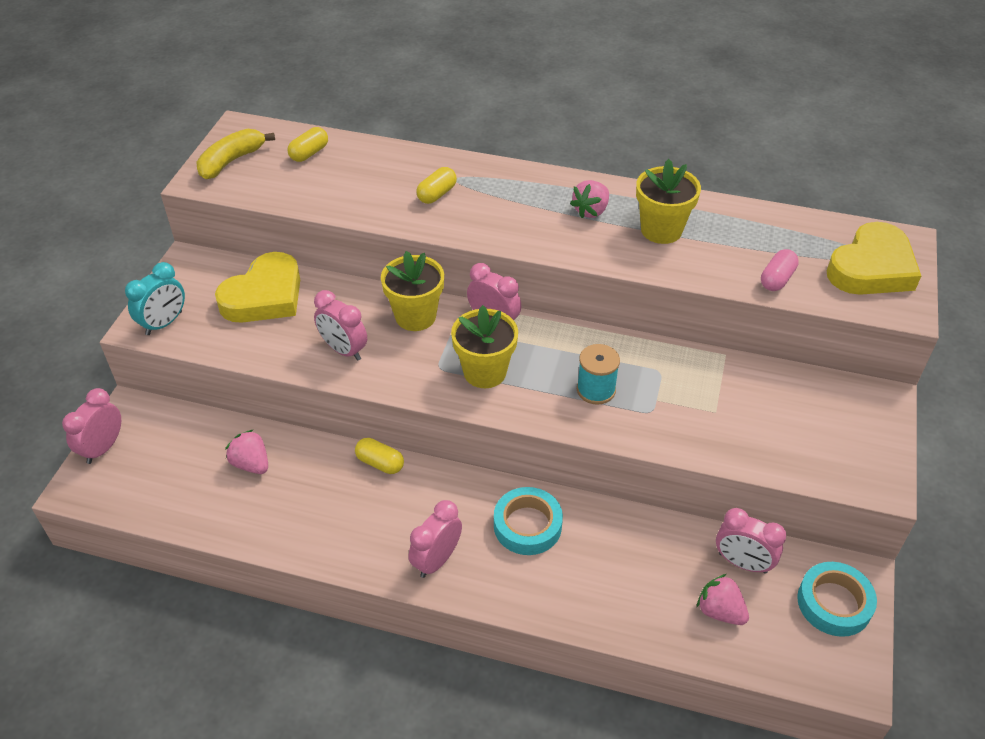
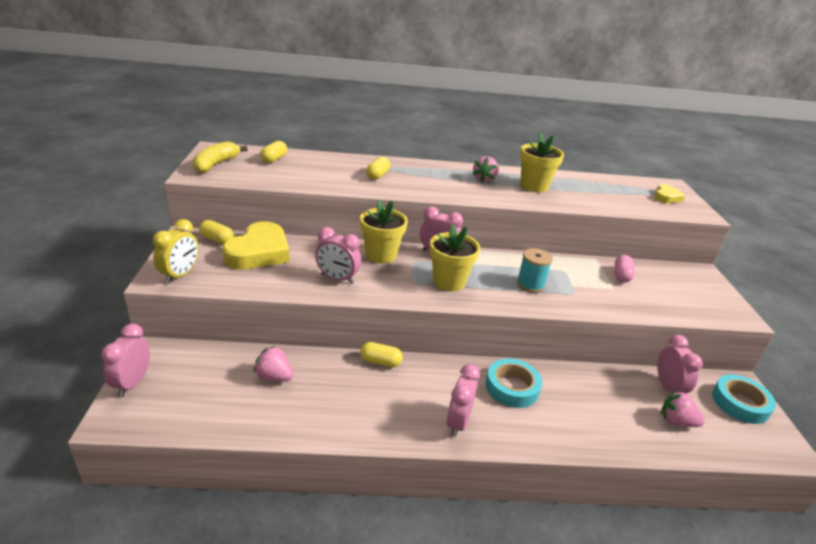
camera: 20 degrees left, 15 degrees down
turquoise clock [125,262,185,335] -> yellow clock [153,219,198,283]
pink clock [716,508,786,574] -> pink clock turned 105 degrees counterclockwise [658,335,703,393]
pink capsule [761,249,799,291] -> pink capsule moved to [615,255,635,283]
yellow heart [827,222,921,295] -> yellow heart [654,184,686,203], size x0.52
none -> yellow capsule [199,220,234,244]

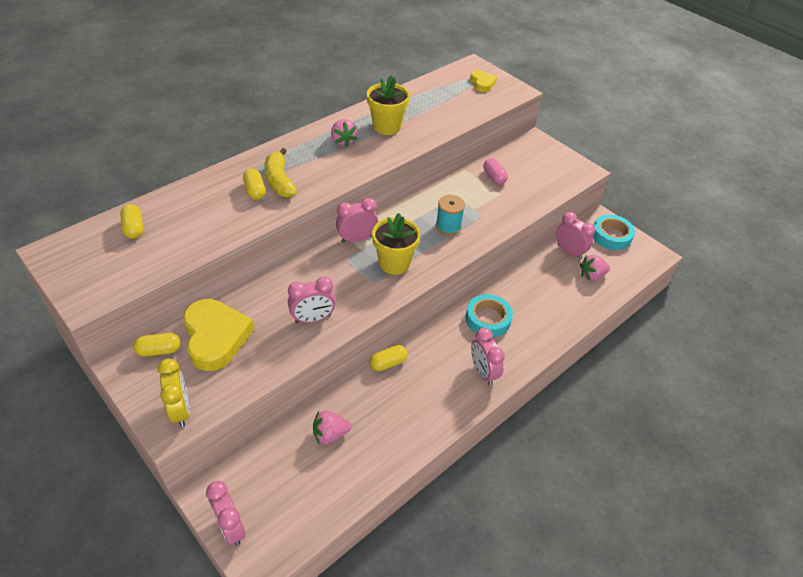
camera: 40 degrees left, 15 degrees up
yellow banana [193,141,248,173] -> yellow banana moved to [265,148,297,198]
yellow flower pot [360,200,408,264] -> none

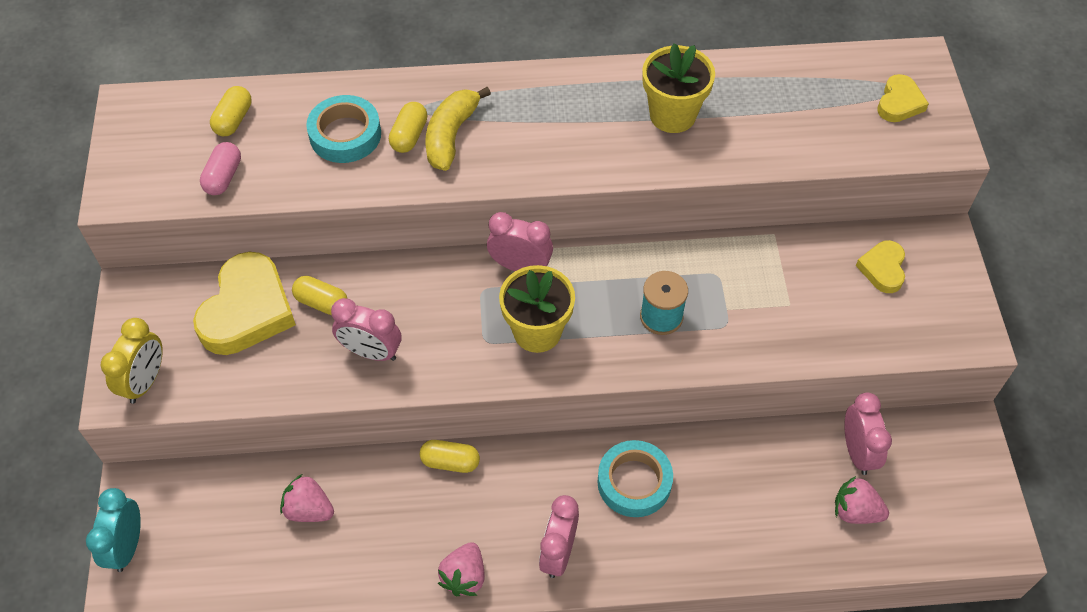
camera: 40 degrees right, 10 degrees up
yellow capsule [133,333,180,357] -> yellow capsule moved to [292,276,348,315]
pink clock [206,481,245,546] -> turquoise clock [86,488,141,572]
pink strawberry [331,119,357,147] -> pink strawberry moved to [438,542,485,596]
pink capsule [484,158,508,184] -> pink capsule moved to [200,142,241,195]
turquoise tape [593,215,635,250] -> turquoise tape moved to [306,95,381,163]
none -> yellow heart [856,240,905,293]

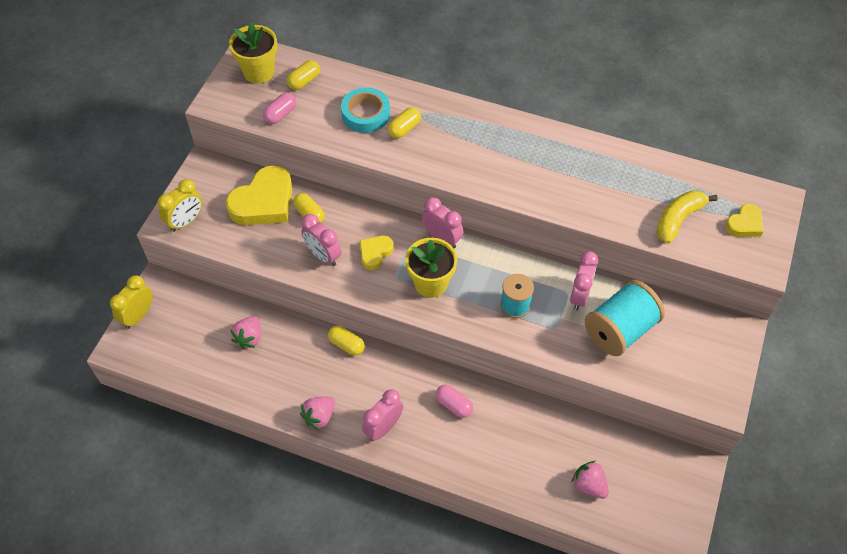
camera: 25 degrees right, 0 degrees up
turquoise clock [86,488,141,572] -> yellow clock [110,275,153,329]
pink strawberry [280,474,334,522] -> pink strawberry turned 120 degrees counterclockwise [231,316,261,349]
yellow banana [425,87,491,171] -> yellow banana moved to [656,190,718,244]
turquoise tape [597,440,673,517] -> pink capsule [436,385,473,418]
yellow flower pot [642,44,715,133] -> yellow flower pot moved to [229,22,277,83]
pink clock [844,393,892,475] -> pink clock moved to [570,251,598,310]
yellow heart [856,240,905,293] -> yellow heart moved to [360,236,393,270]
none -> turquoise spool [585,280,665,356]

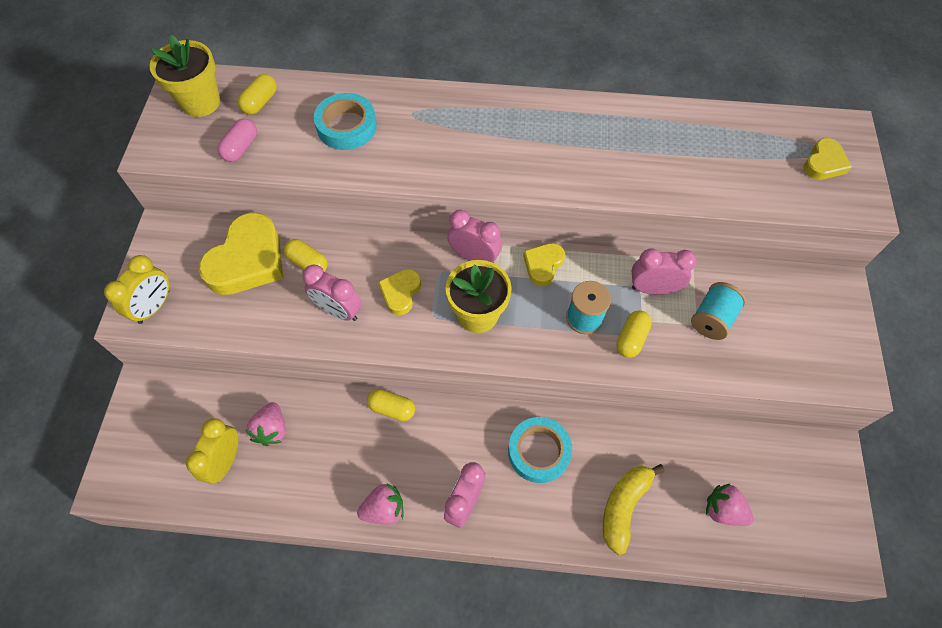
camera: 15 degrees left, 5 degrees up
yellow clock [110,275,153,329] -> yellow clock moved to [186,418,239,484]
pink strawberry [300,397,335,430] -> pink strawberry turned 135 degrees counterclockwise [357,483,404,525]
yellow capsule [388,107,421,138] -> yellow capsule moved to [616,310,652,358]
pink capsule [436,385,473,418] -> turquoise tape [508,417,572,483]
pink clock [570,251,598,310] -> pink clock turned 90 degrees counterclockwise [631,248,697,295]
turquoise spool [585,280,665,356] -> turquoise spool [691,282,746,340], size x0.61
yellow banana [656,190,718,244] -> yellow banana moved to [603,464,665,555]
none -> yellow heart [523,243,565,286]

